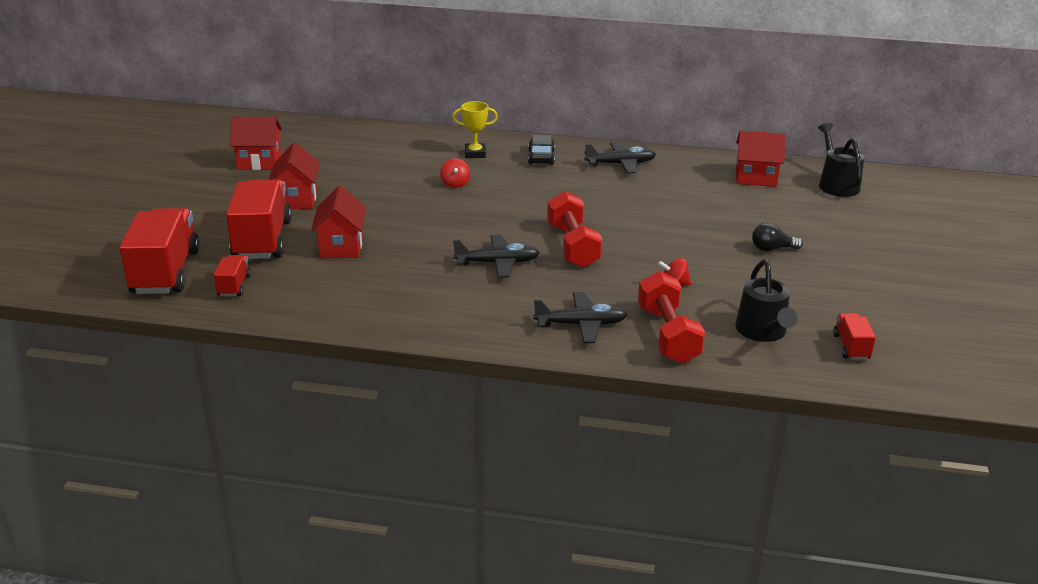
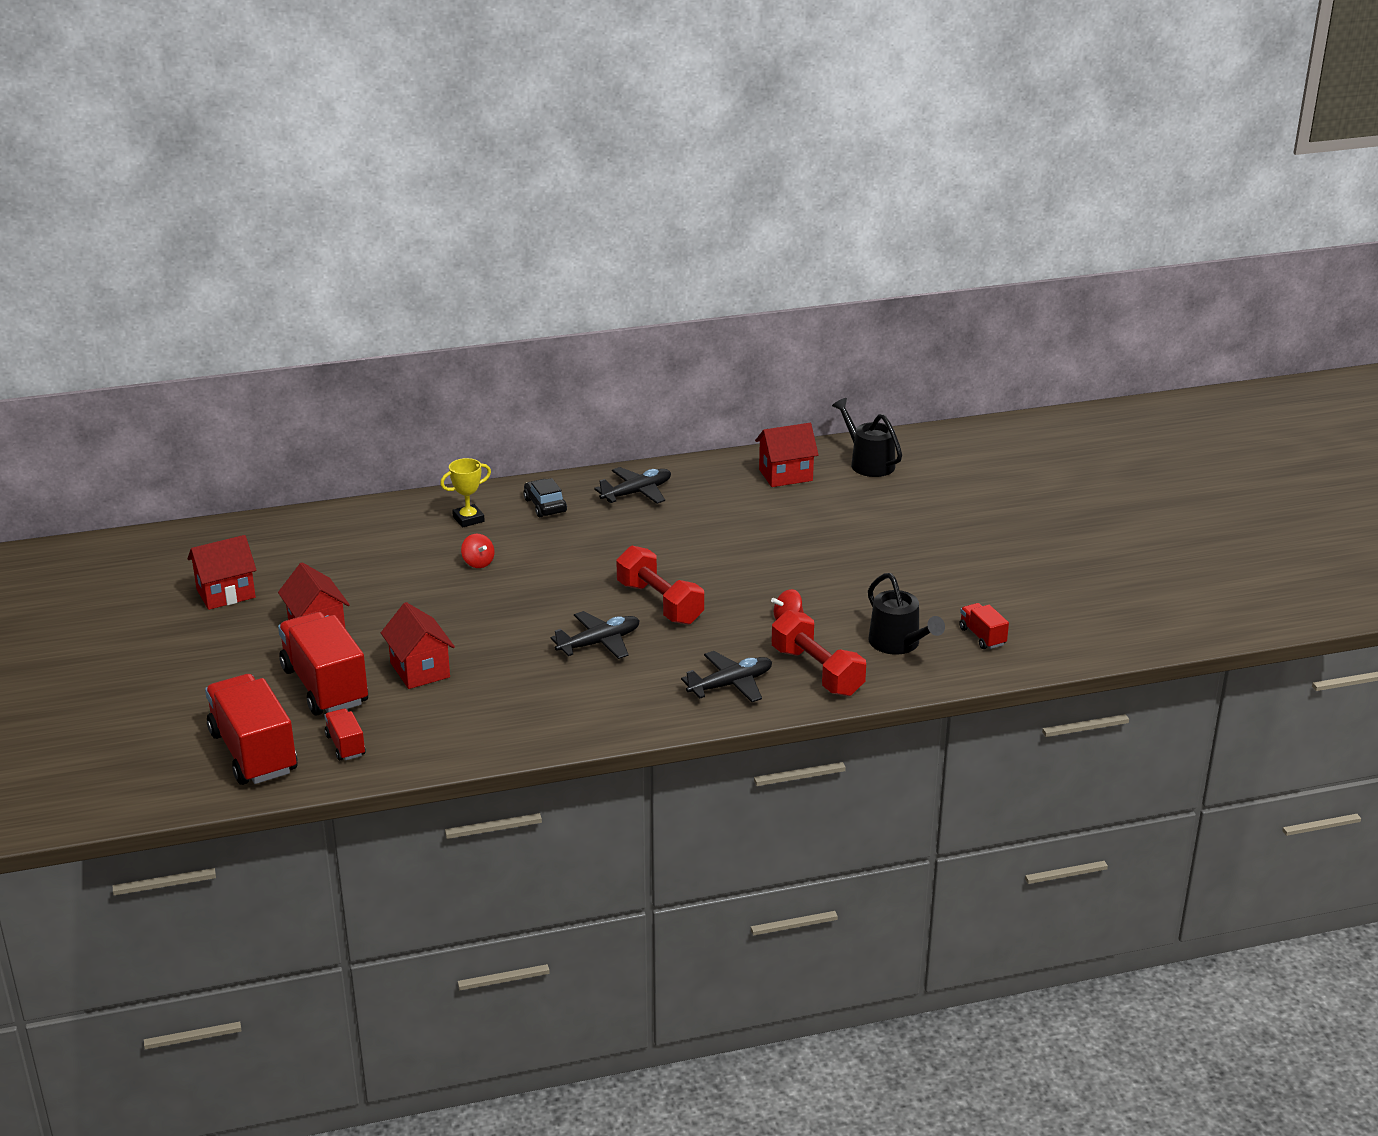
camera: 25 degrees left, 0 degrees up
black light bulb [752,223,803,251] -> none

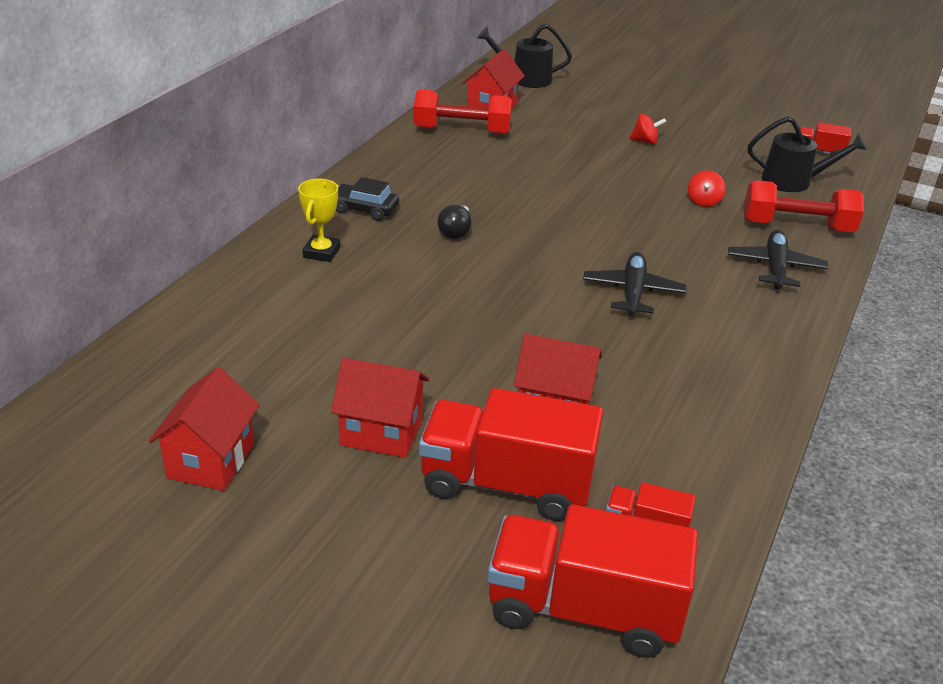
camera: 50 degrees left, 5 degrees up
red spinning top [461,534,494,568] -> red spinning top moved to [630,114,666,145]
black plane [594,467,671,504] -> none
red dumbbell [616,546,704,625] -> red dumbbell moved to [414,89,512,135]
none -> black light bulb [437,205,471,239]

